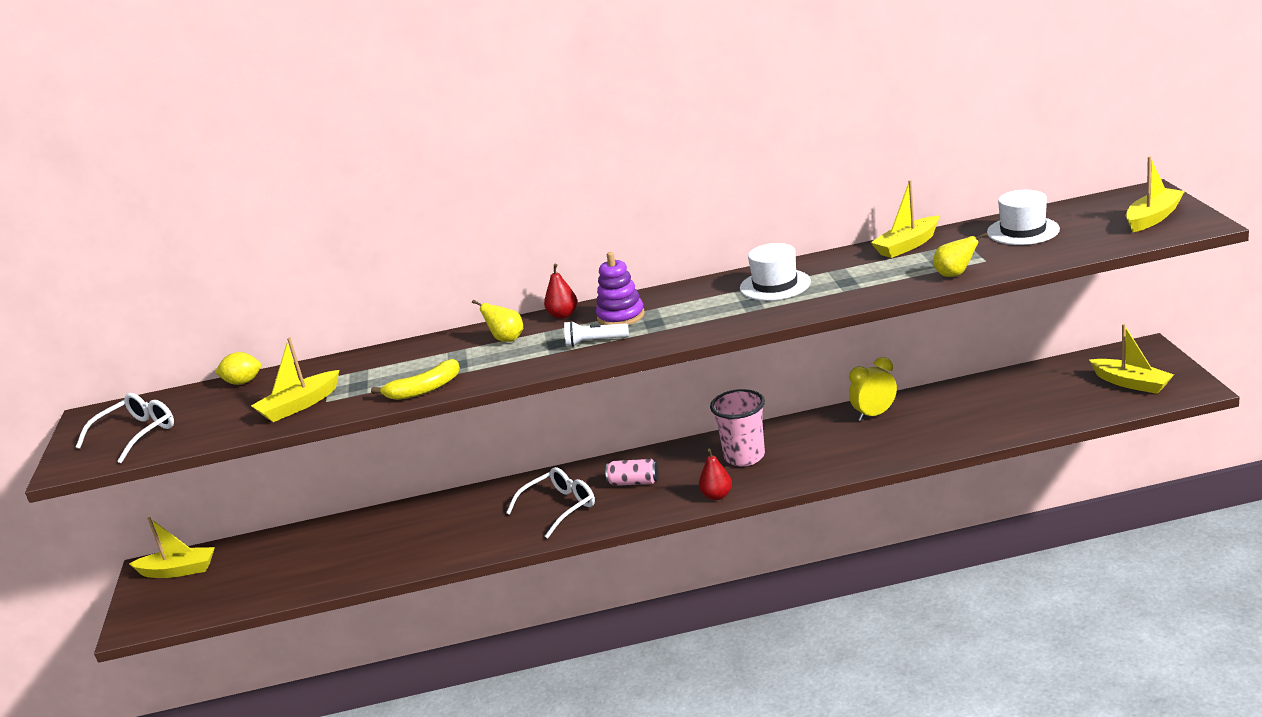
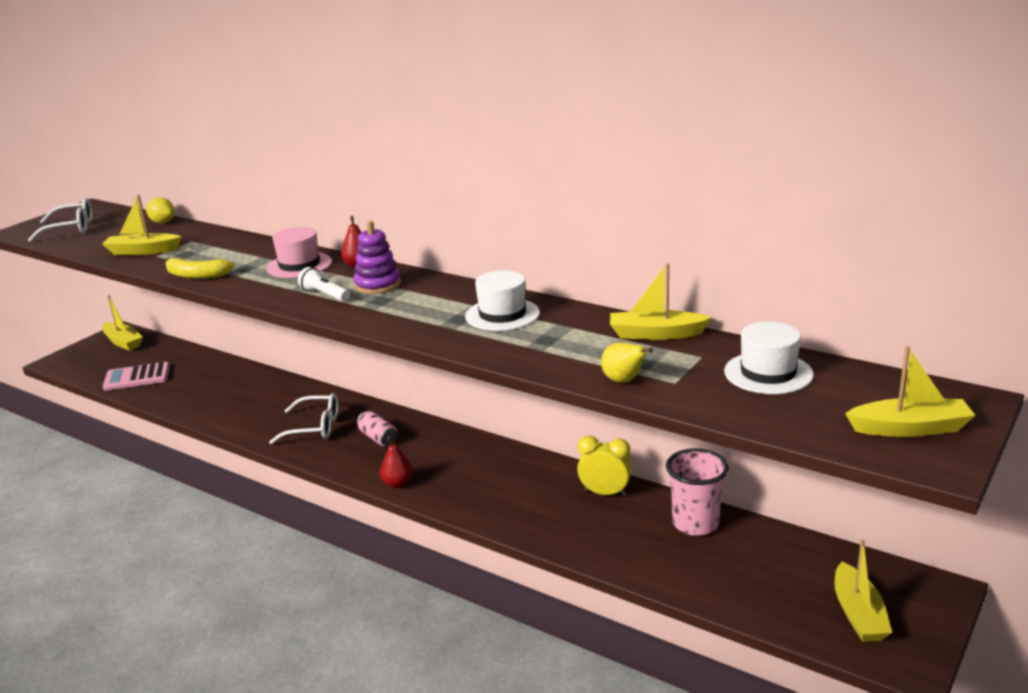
camera: 40 degrees right, 0 degrees up
yellow pear [472,300,523,342] -> pink hat [266,227,332,278]
pink cup [710,389,765,466] -> pink cup moved to [666,448,729,536]
none -> pink calculator [103,362,170,390]

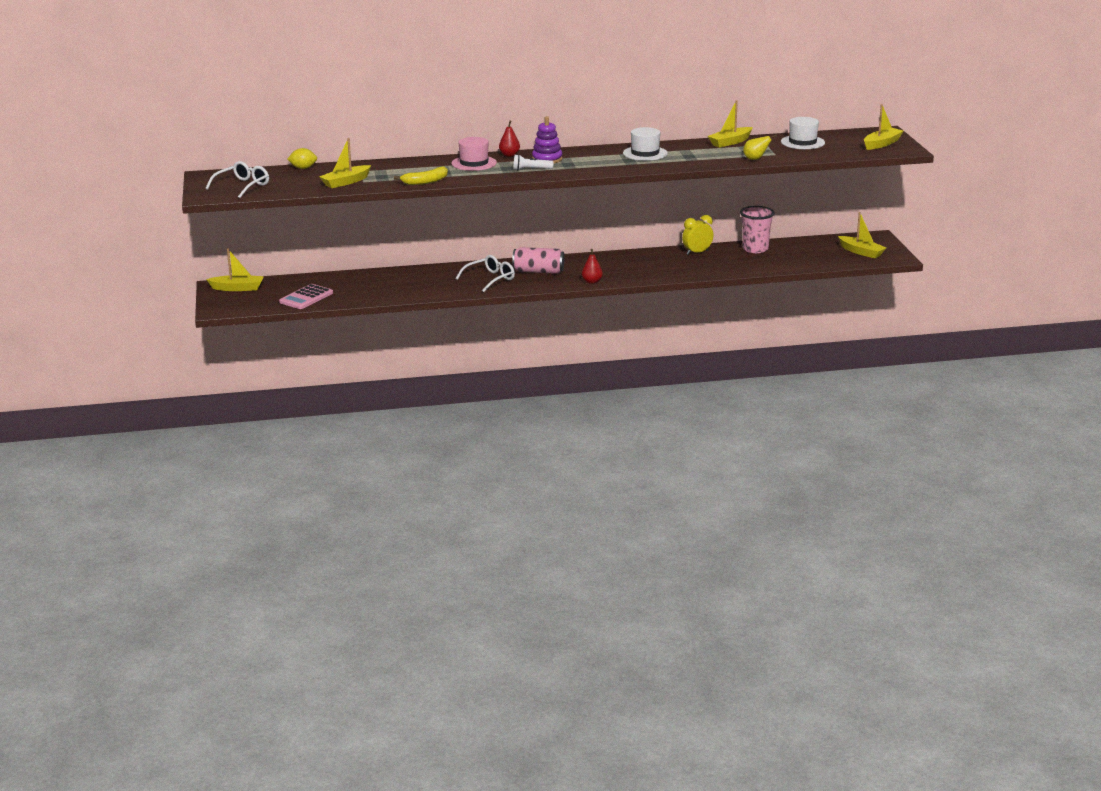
camera: 45 degrees left, 0 degrees up
pink can [357,411,398,447] -> pink can [512,247,564,274], size x1.54

